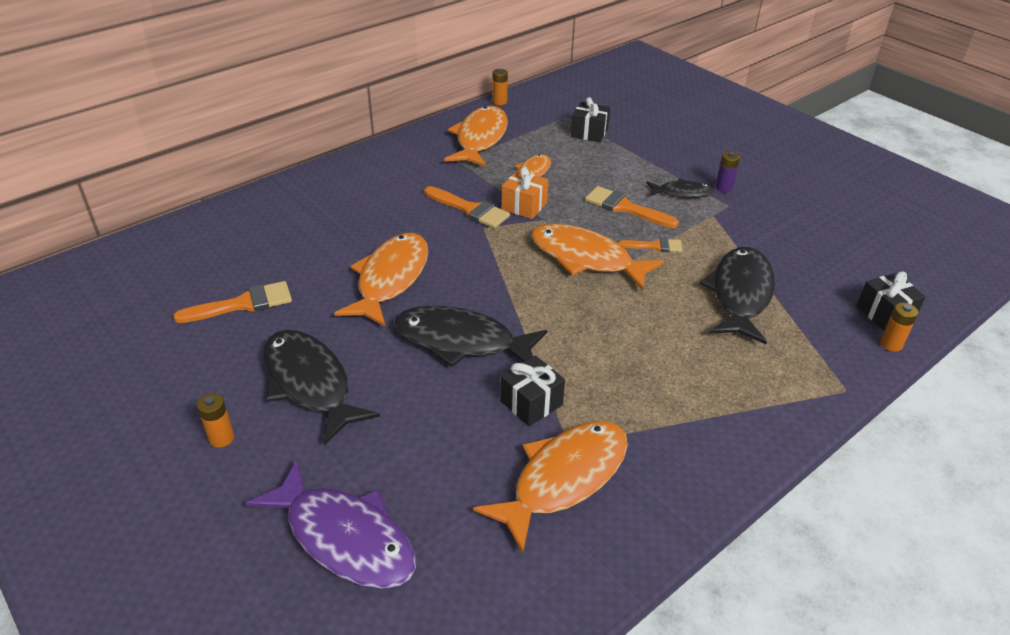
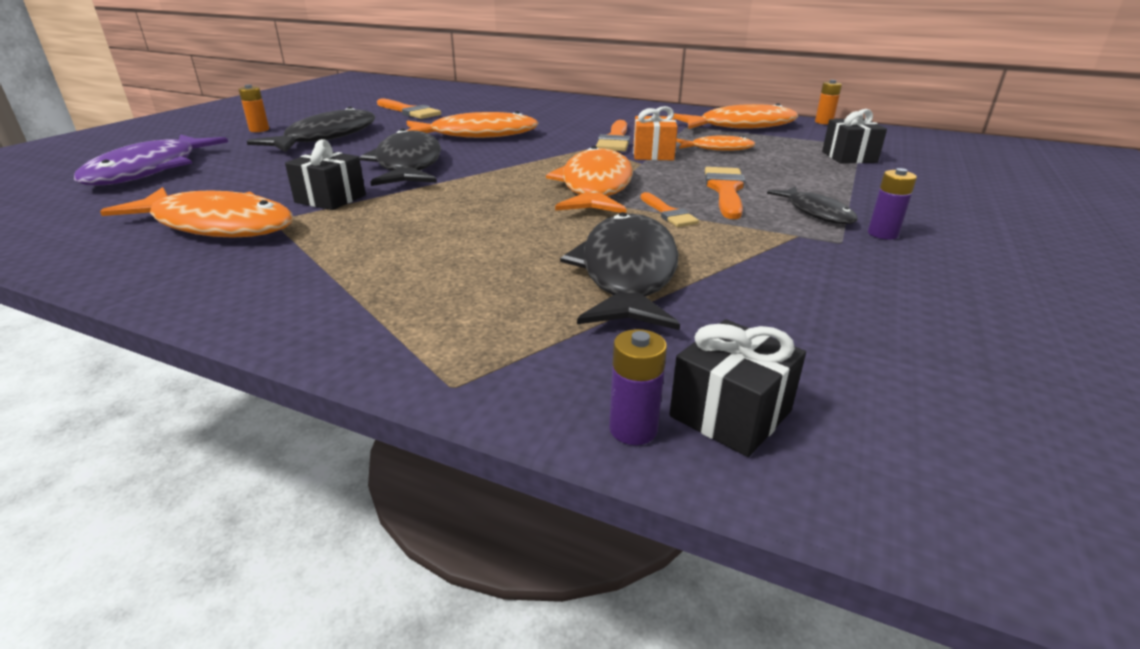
camera: 65 degrees right, 10 degrees down
black fish [700,247,775,344] -> black fish turned 75 degrees counterclockwise [560,212,680,330]
orange battery [880,303,918,352] -> purple battery [609,329,667,445]

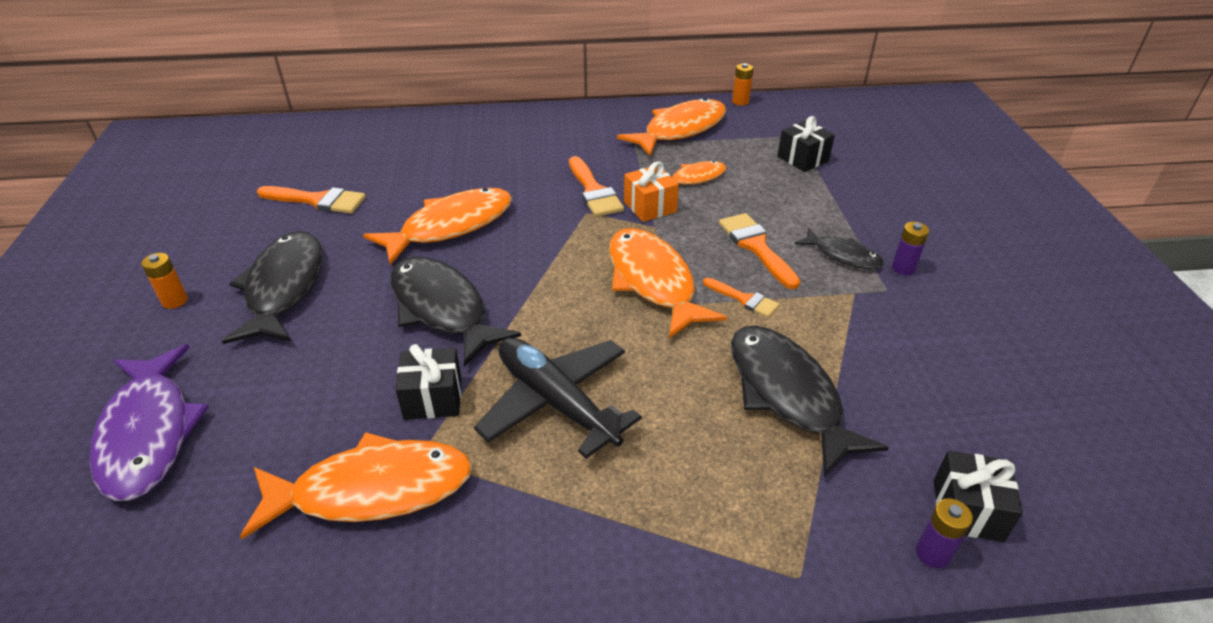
camera: 30 degrees left, 10 degrees up
none -> black plane [474,338,642,459]

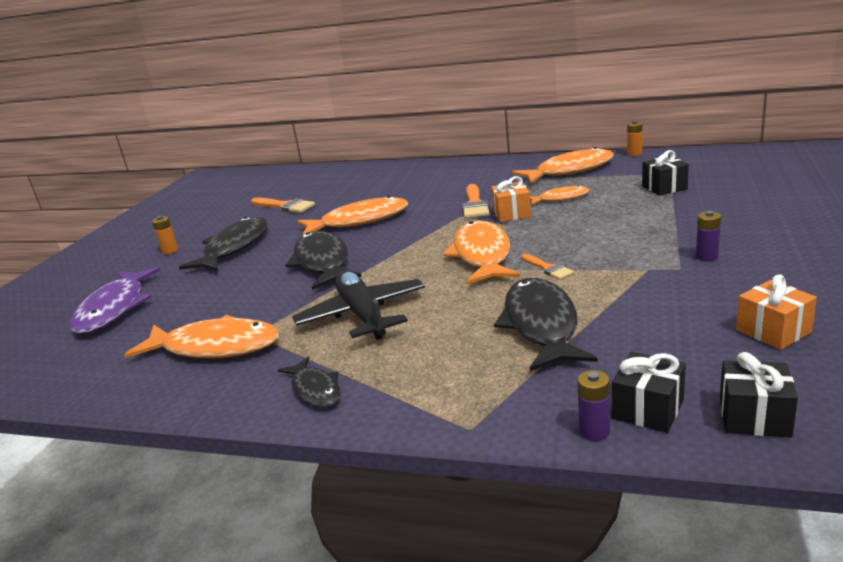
camera: 25 degrees right, 15 degrees down
black gift [395,344,461,420] -> black gift moved to [720,352,798,437]
orange brush [719,213,800,289] -> none
black fish [795,228,884,269] -> black fish moved to [278,357,341,408]
none -> orange gift [736,274,817,350]

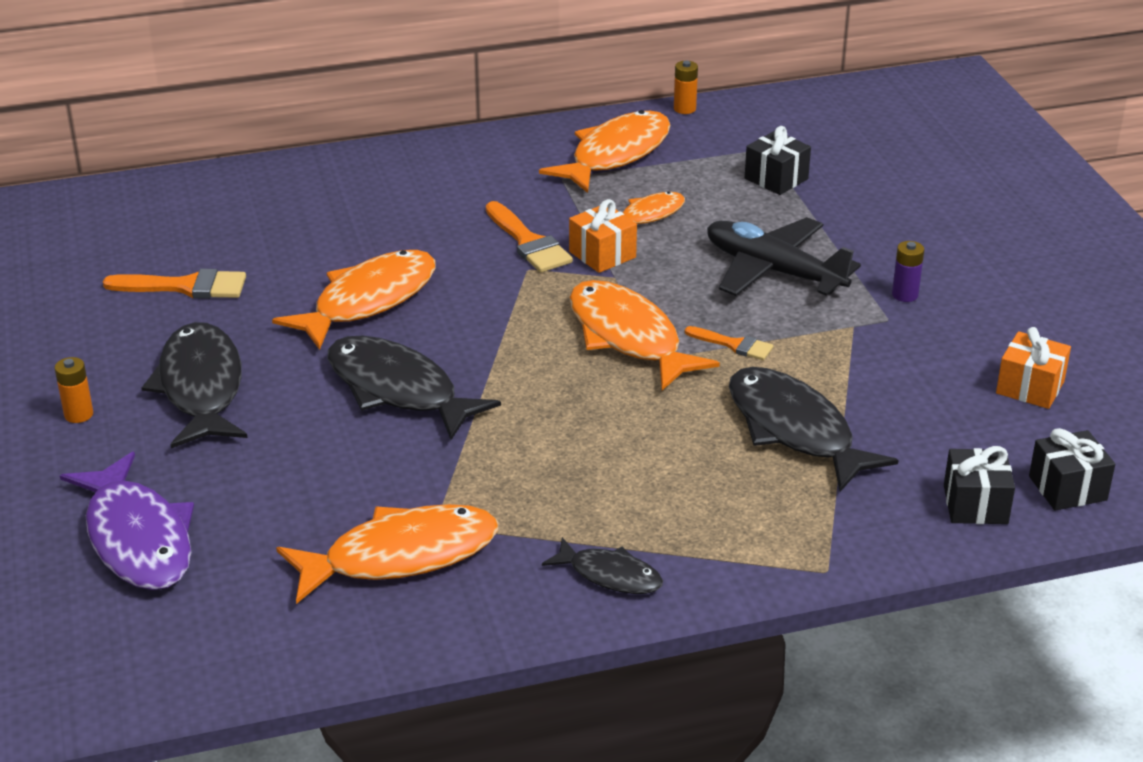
camera: 35 degrees left, 10 degrees up
black plane [292,270,425,340] -> black plane moved to [707,217,861,296]
purple battery [577,370,610,441] -> none

